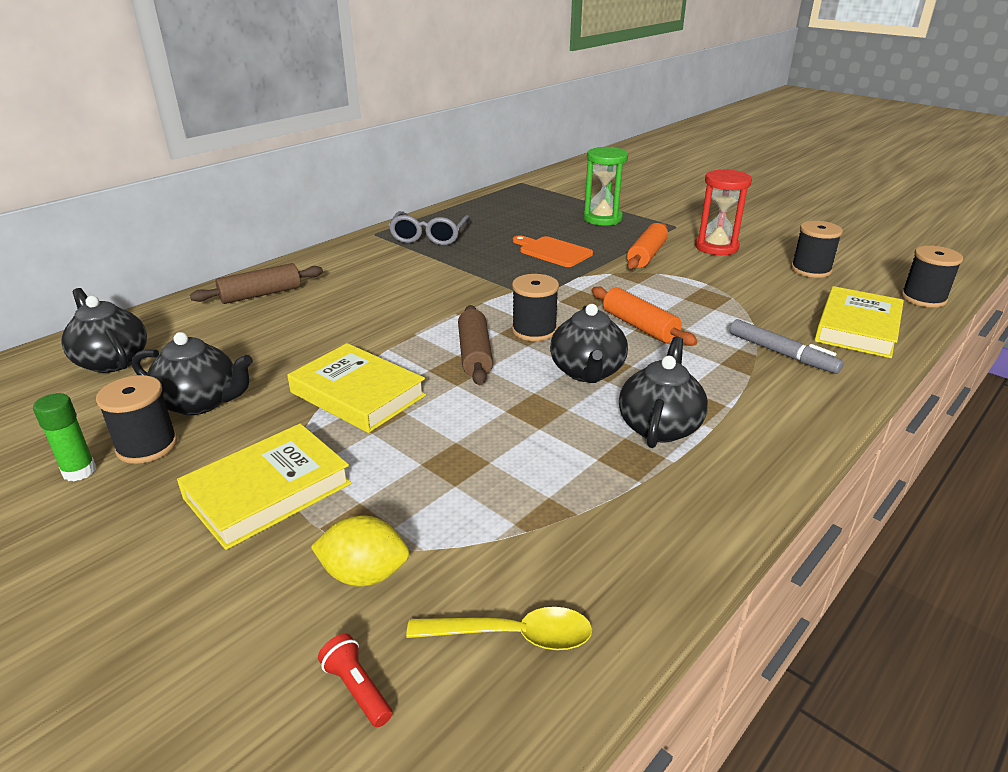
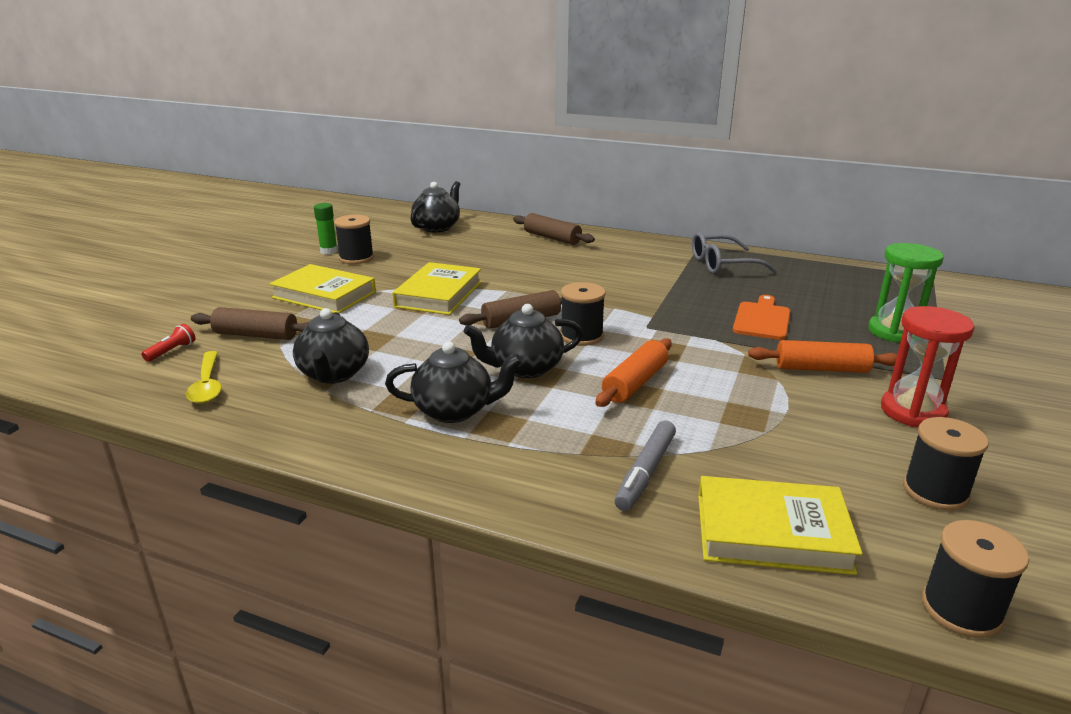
camera: 70 degrees right, 5 degrees down
black teapot [132,332,253,415] -> black teapot moved to [293,308,369,384]
yellow lemon [311,515,409,587] -> brown rolling pin [191,307,309,340]

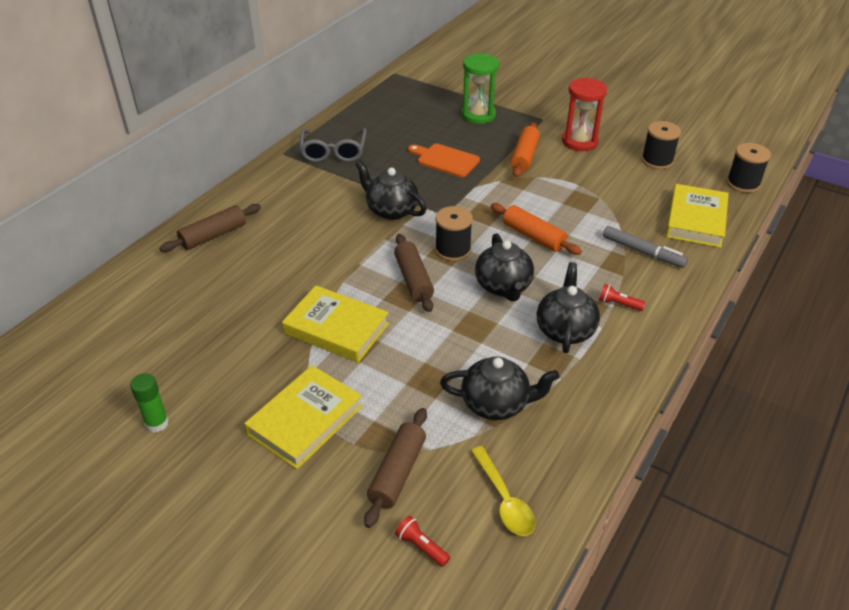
camera: 80 degrees left, 15 degrees up
yellow spoon [186,351,222,404] -> yellow spoon turned 75 degrees clockwise [471,446,536,536]
black spool [334,215,374,264] -> none
black teapot [411,181,460,232] -> black teapot moved to [355,161,426,220]
none -> red flashlight [599,284,645,311]

